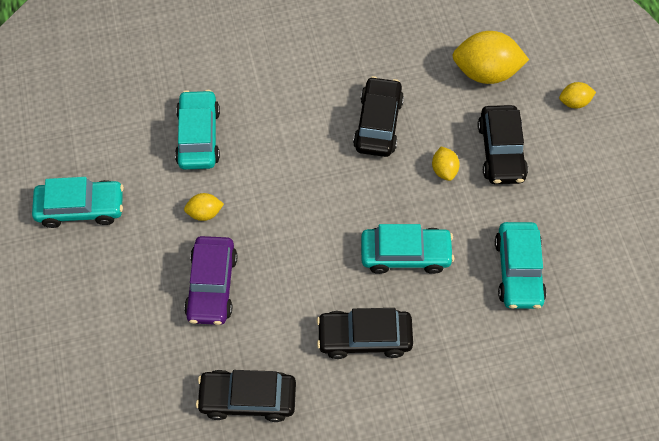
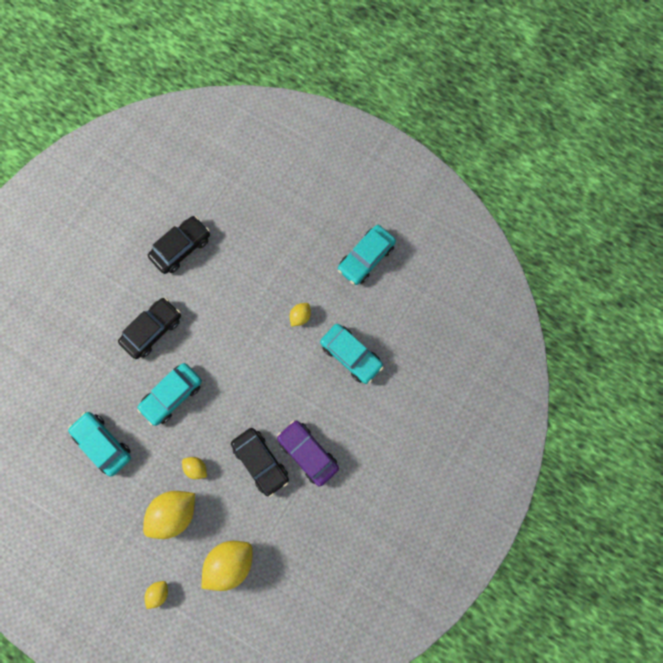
camera: 135 degrees right, 15 degrees up
purple car [184,236,237,325] -> purple car moved to [277,420,339,486]
black car [478,105,528,184] -> yellow lemon [143,491,195,539]

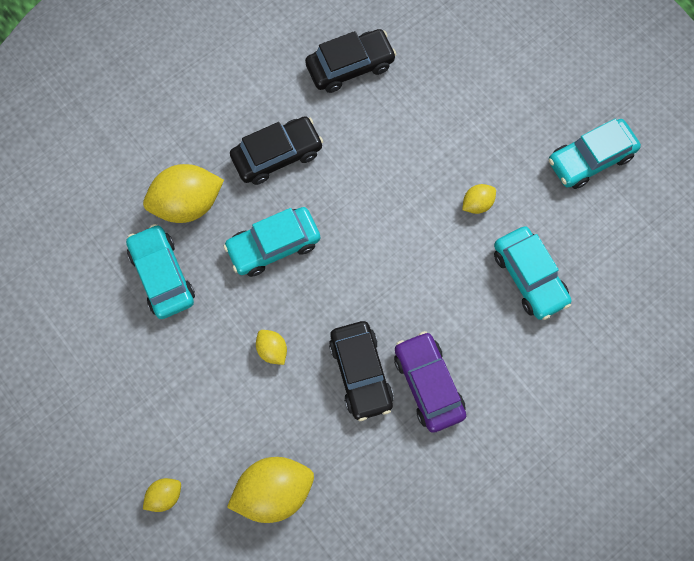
camera: 20 degrees right, 5 degrees down
yellow lemon [143,491,195,539] -> yellow lemon moved to [143,164,224,223]

